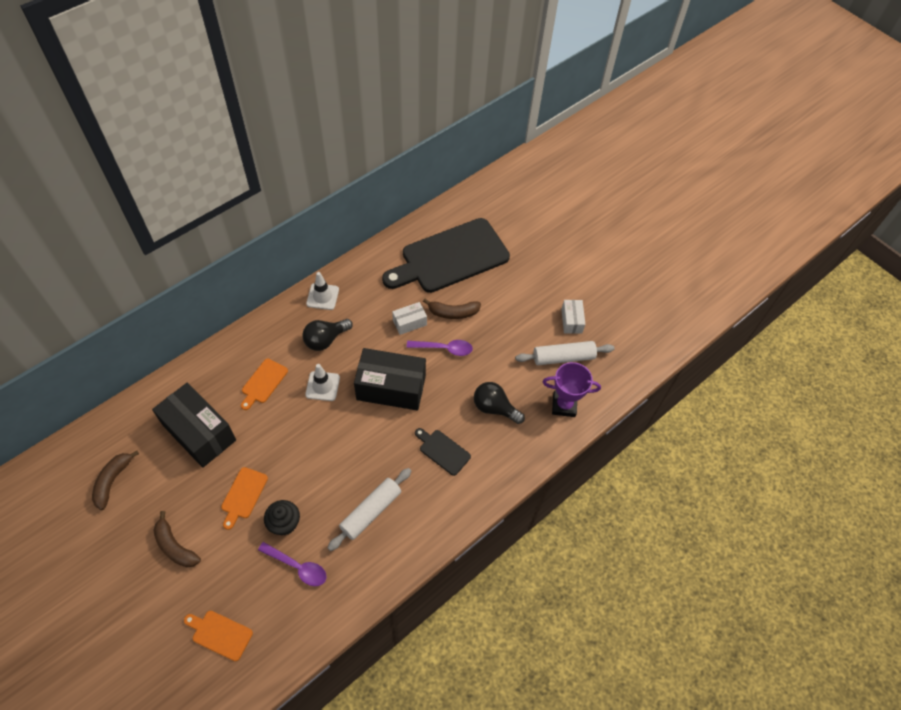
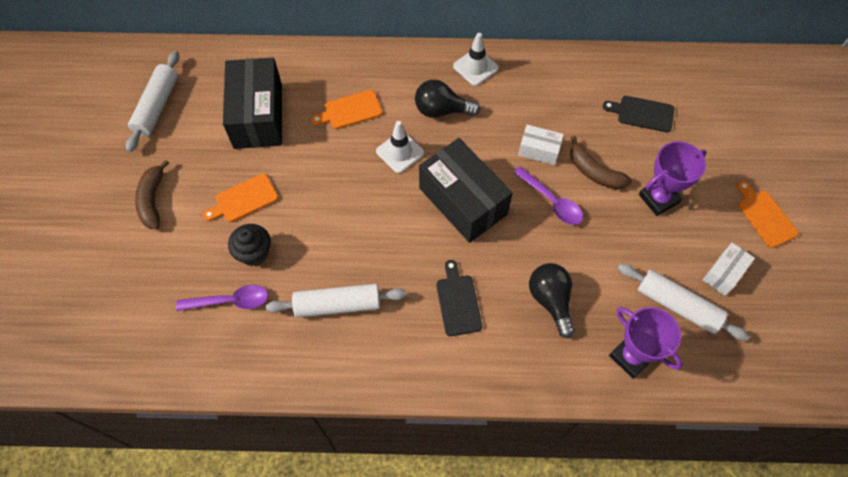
camera: 45 degrees right, 5 degrees up
brown banana [92,451,139,510] -> white rolling pin [126,51,179,152]
orange cutting board [184,611,253,661] -> orange cutting board moved to [737,181,798,248]
purple spoon [258,542,326,586] -> purple spoon turned 75 degrees counterclockwise [176,285,268,311]
black cutting board [382,218,510,293] -> black cutting board [603,96,674,132], size x0.41
none -> purple trophy [639,141,707,216]

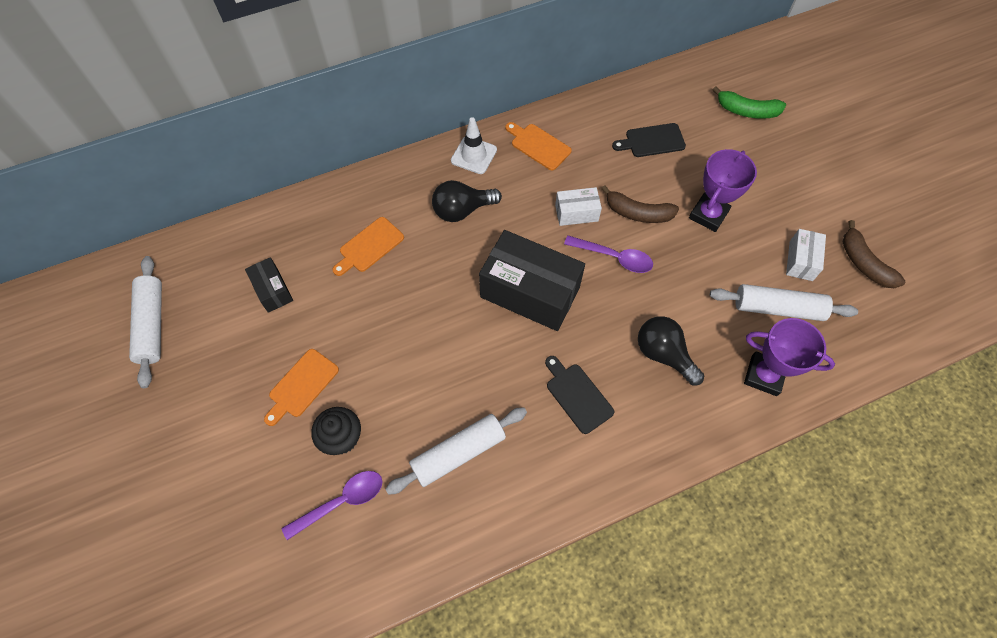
camera: 25 degrees left, 0 degrees up
brown banana [135,159,169,229] -> brown banana moved to [843,220,905,288]
black box [223,58,282,149] -> black box [245,257,293,313], size x0.49
white traffic cone [376,121,424,173] -> none
orange cutting board [737,181,798,248] -> orange cutting board moved to [505,122,572,170]
none -> green banana [712,86,786,119]

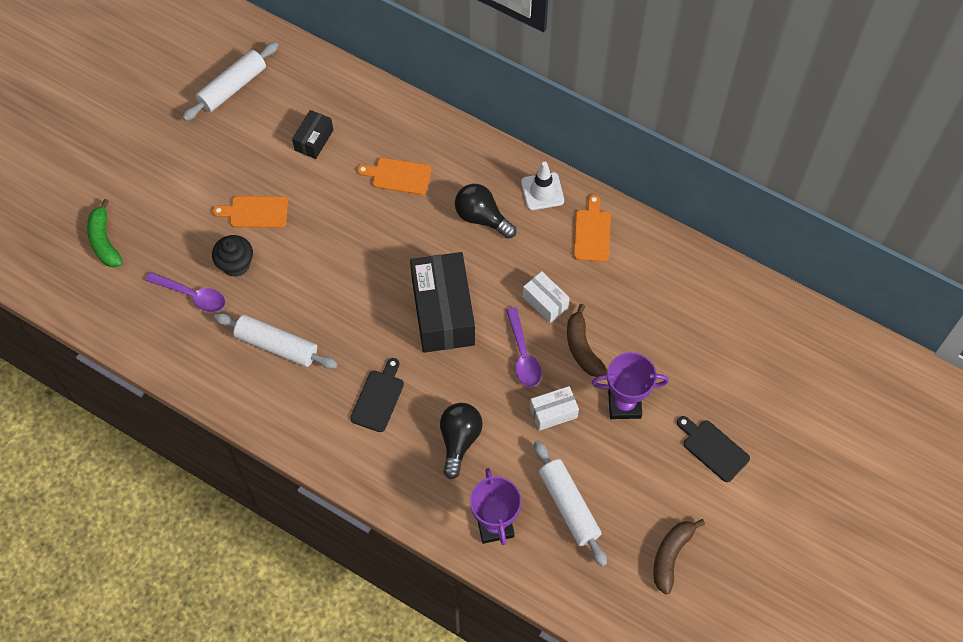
camera: 55 degrees right, 0 degrees up
black cutting board [612,123,686,157] -> black cutting board moved to [677,416,750,482]
green banana [712,86,786,119] -> green banana moved to [87,199,123,267]
white box [786,229,826,281] -> white box moved to [530,386,579,431]

